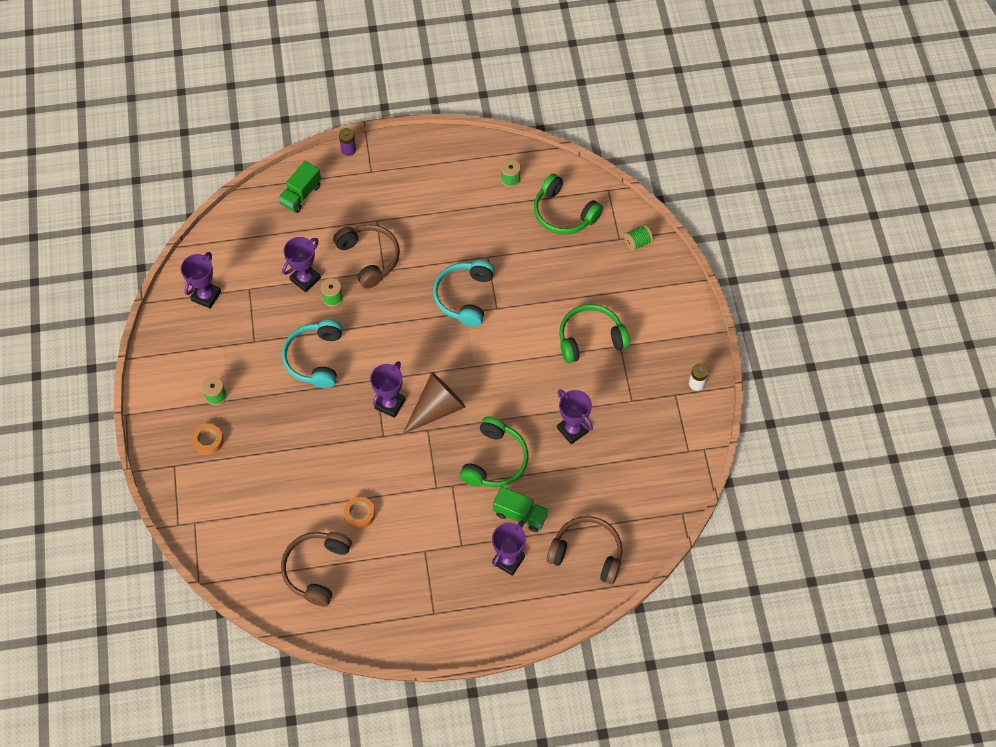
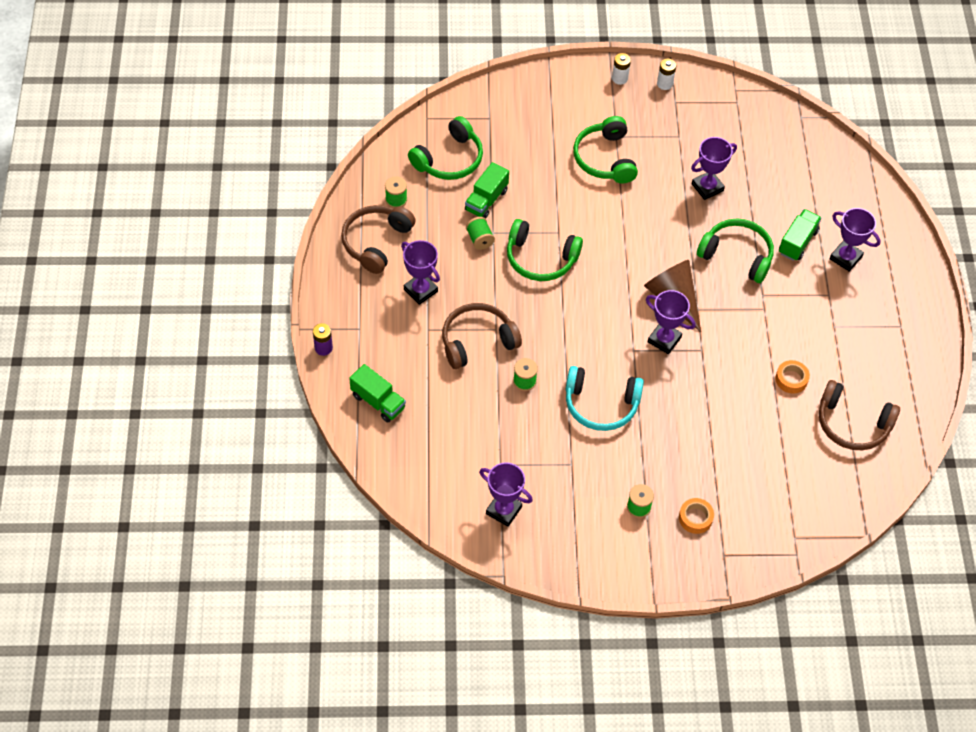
camera: 85 degrees left, 5 degrees down
purple trophy [282,237,321,292] -> purple trophy moved to [401,240,440,305]
turquoise headphones [433,260,495,326] -> green headphones [507,219,583,281]
brown headphones [547,516,622,584] -> brown headphones moved to [341,205,416,274]
green spool [624,224,653,251] -> green spool moved to [466,217,495,250]
none -> green truck [465,162,509,219]
none -> white battery [612,53,631,85]

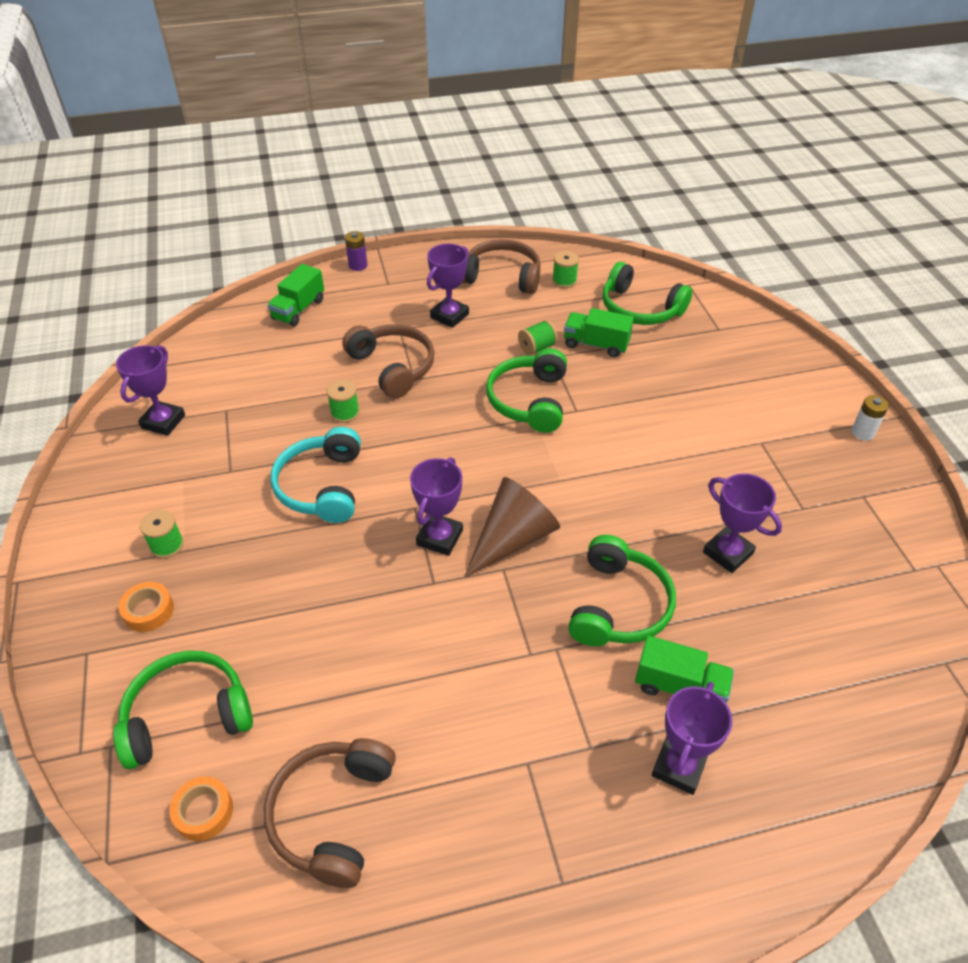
camera: 80 degrees right, 10 degrees down
green headphones [573,116,638,183] -> green headphones moved to [113,651,253,769]
white battery [657,59,676,90] -> none
orange tape [775,360,810,394] -> orange tape moved to [169,776,233,841]

